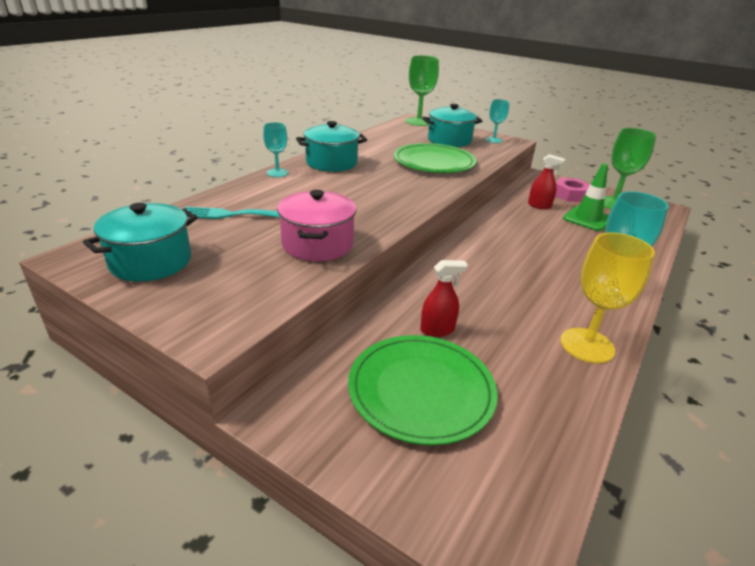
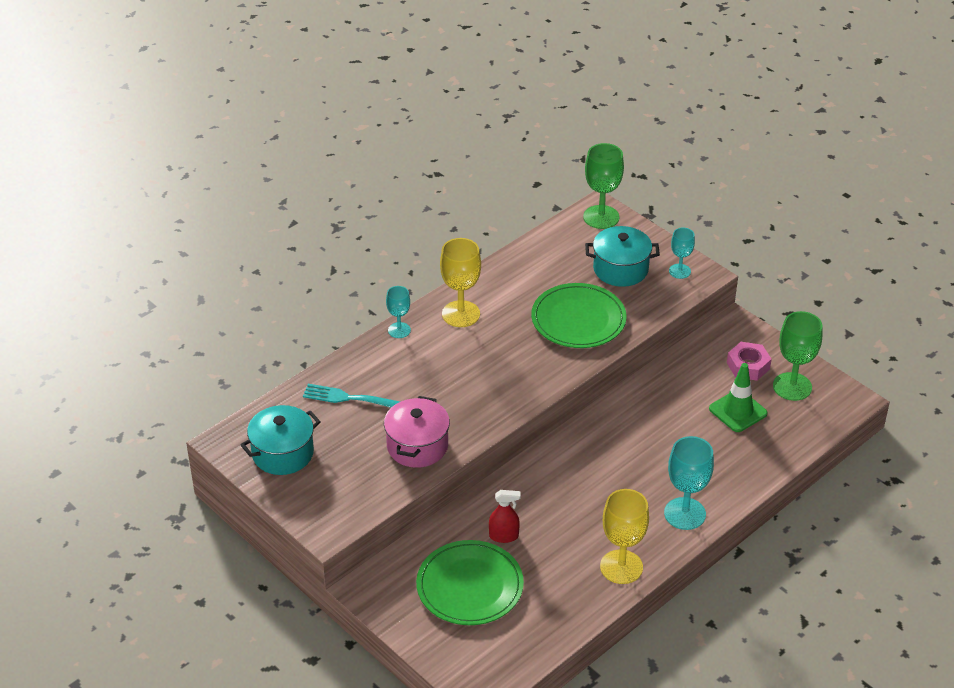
camera: 15 degrees right, 10 degrees up
turquoise pot [296,121,367,172] -> yellow goblet [440,238,481,327]
red spray bottle [528,154,565,209] -> none

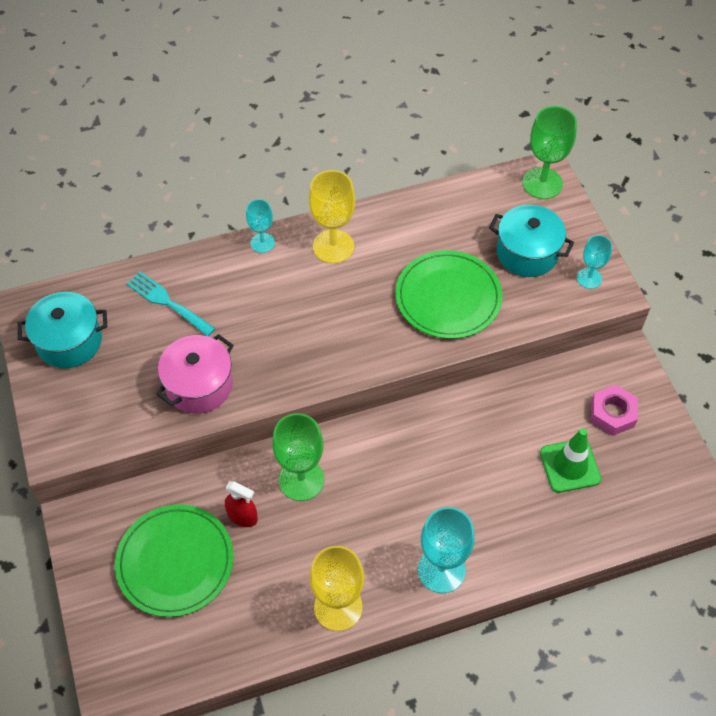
camera: 25 degrees right, 15 degrees up
green goblet [773,311,823,401] -> green goblet moved to [272,413,324,501]

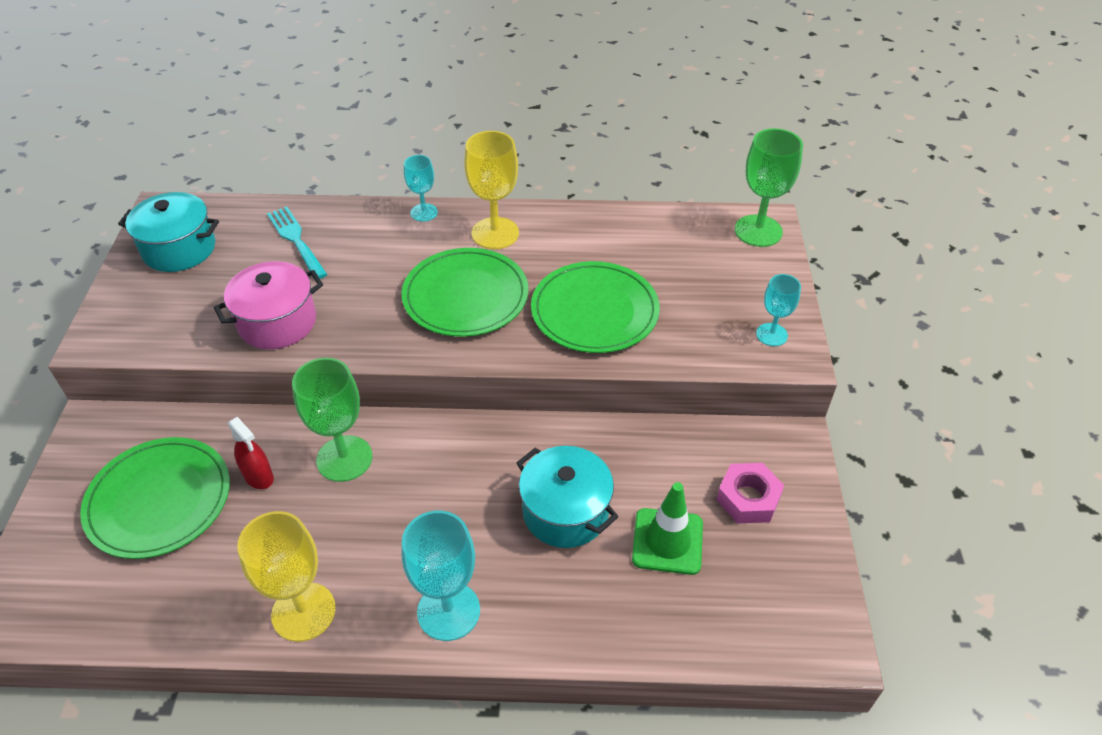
camera: 20 degrees right, 10 degrees down
turquoise pot [489,205,574,277] -> turquoise pot moved to [516,446,618,548]
none -> green plate [402,248,529,337]

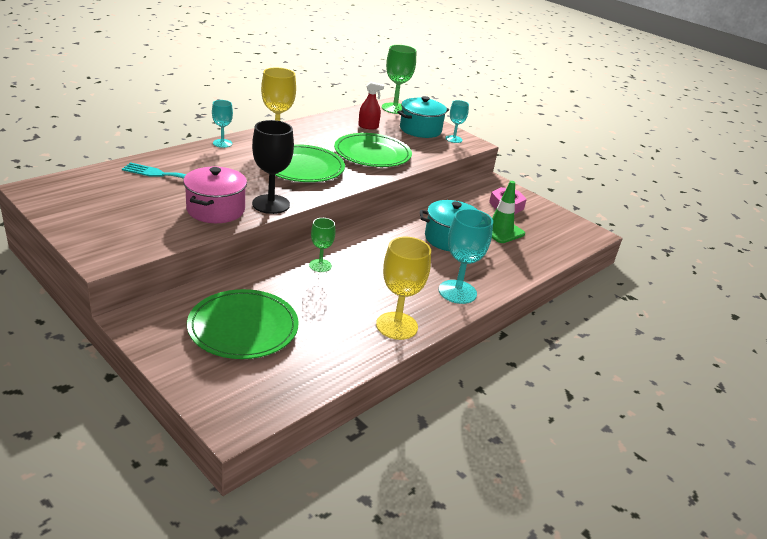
camera: 50 degrees left, 15 degrees down
turquoise pot [118,192,219,272] -> turquoise pot moved to [397,96,449,138]
red spray bottle [228,417,274,489] -> red spray bottle moved to [358,82,384,129]
green goblet [292,358,372,482] -> green goblet [309,218,335,272], size x0.59
none -> black goblet [252,120,294,214]

